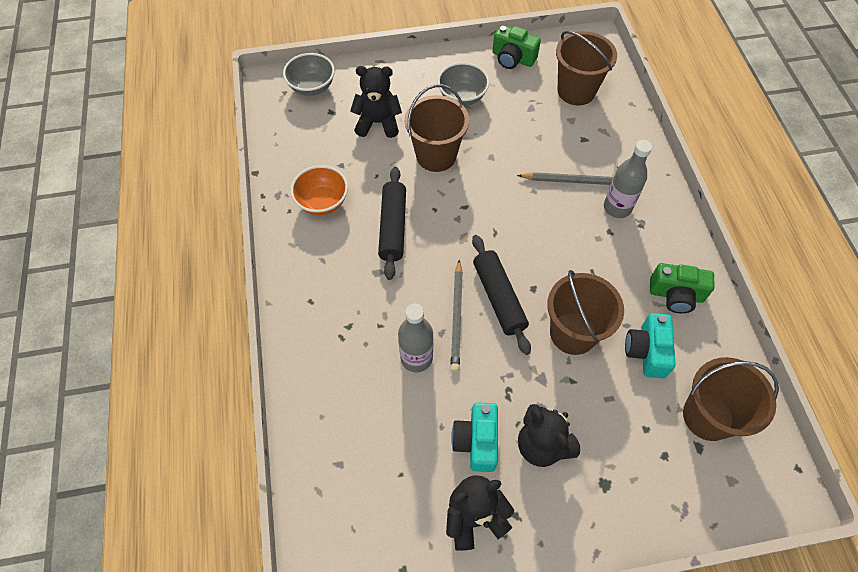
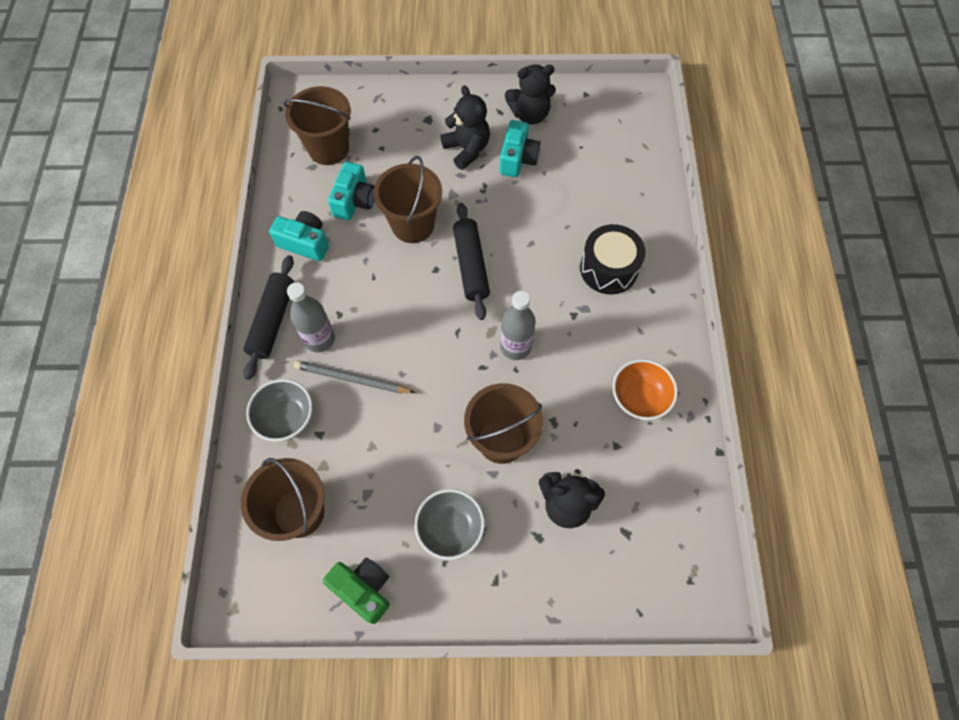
camera: 170 degrees left, 5 degrees up
grey bowl [283,53,335,96] -> grey bowl moved to [246,379,313,441]
black rolling pin [378,167,406,280] -> black rolling pin moved to [243,255,294,380]
grey bottle [398,304,433,373] -> grey bottle moved to [500,291,536,360]
grey pencil [450,260,463,372] -> none
green camera [650,263,714,313] -> turquoise camera [269,211,329,261]
none -> black drum [580,224,646,294]

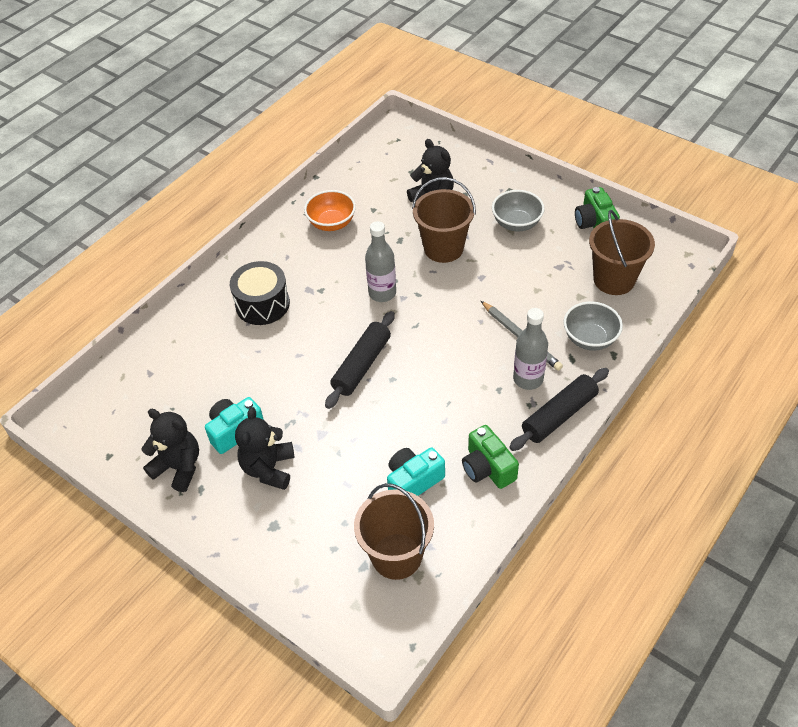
camera: 140 degrees left, 15 degrees down
turquoise camera [269,211,329,261] -> green camera [462,425,519,489]
brown bucket [374,156,442,243] -> none

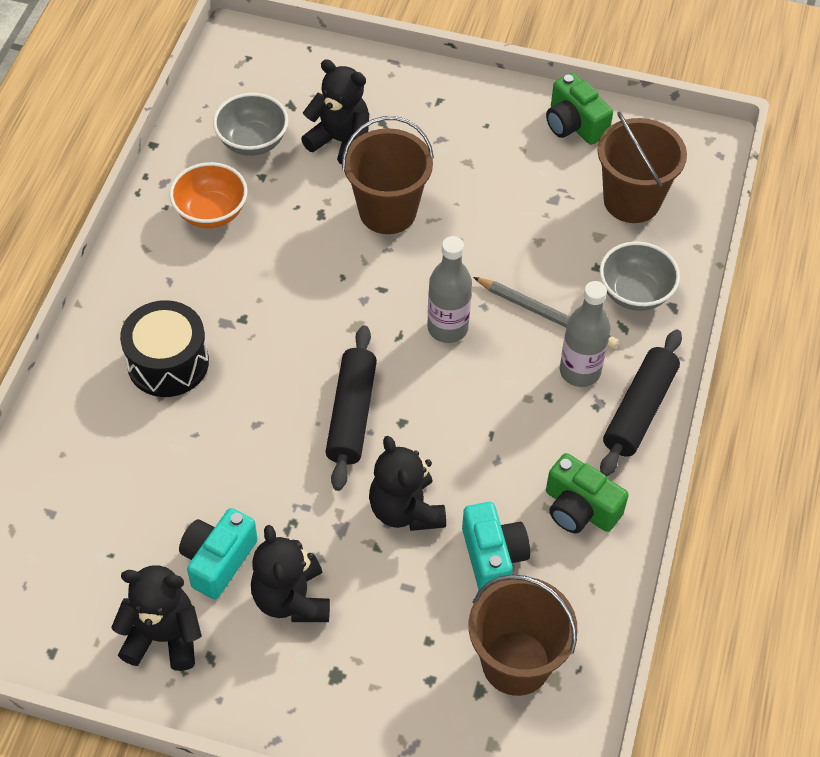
camera: 25 degrees left, 5 degrees up
grey bottle [365,221,396,302] -> grey bottle moved to [427,236,472,343]
turquoise camera [387,447,445,496] -> turquoise camera turned 135 degrees clockwise [462,502,530,590]
grey bowl [492,190,545,231] -> grey bowl moved to [213,93,289,156]
none -> black teddy bear [369,436,446,531]

